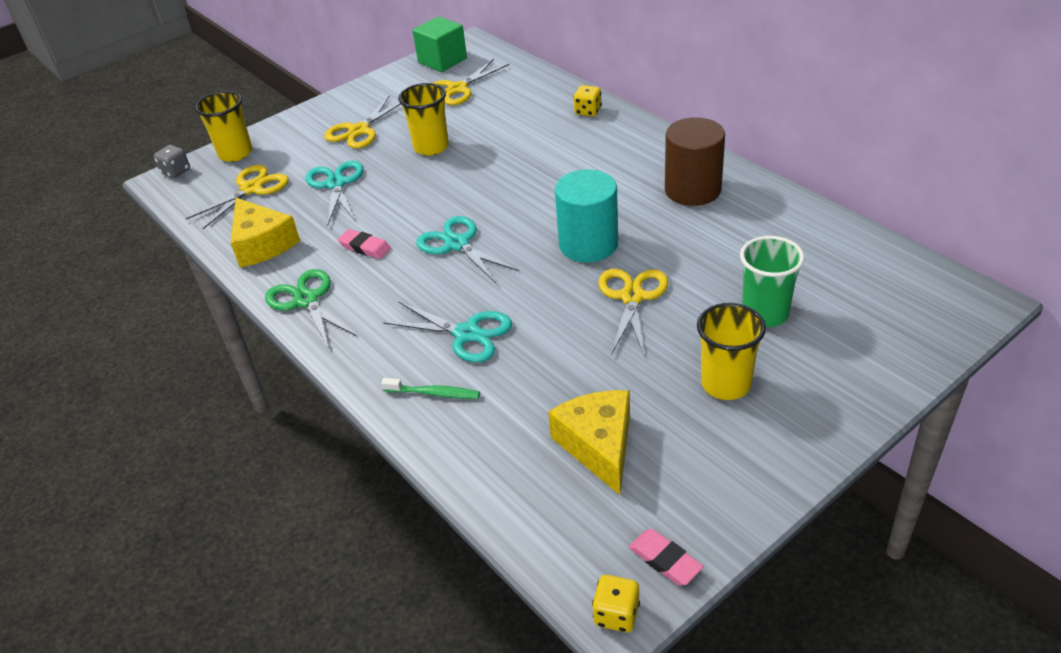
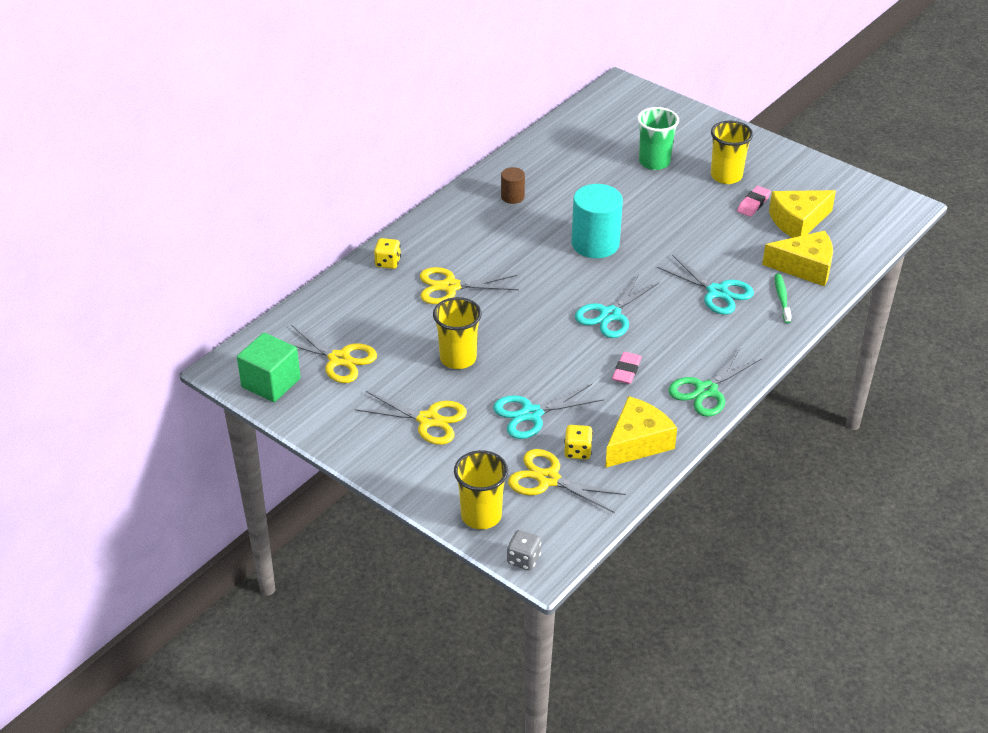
camera: 105 degrees left, 0 degrees up
turquoise scissors [383,302,512,362] -> turquoise scissors turned 120 degrees clockwise [657,255,754,315]
yellow dice [592,575,640,632] -> yellow dice moved to [564,425,593,459]
yellow scissors [598,269,668,357] -> yellow scissors moved to [420,267,519,304]
pink eraser [629,529,704,586] -> pink eraser moved to [737,186,771,217]
brown cylinder [665,117,725,206] -> brown cylinder [501,167,525,204], size x0.51
none -> yellow cheese [762,231,833,287]

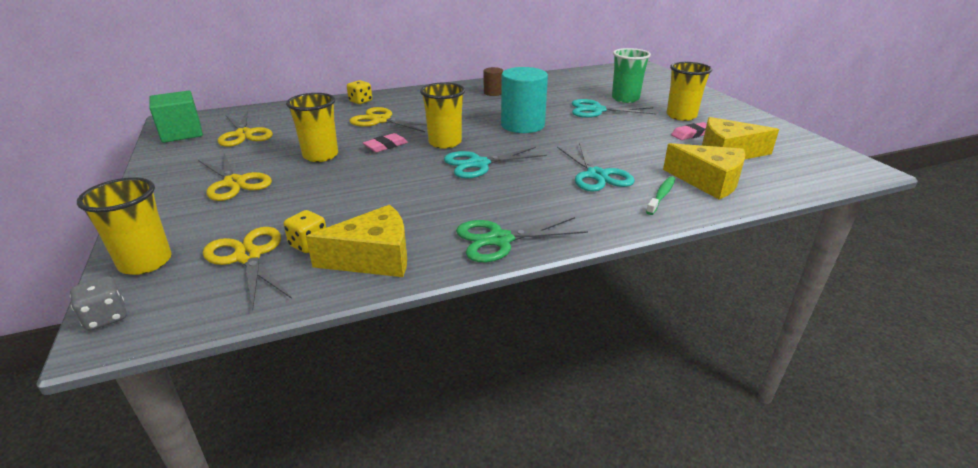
camera: 30 degrees right, 10 degrees down
turquoise scissors [493,384,604,439] -> turquoise scissors moved to [572,99,656,118]
pink eraser [612,352,642,384] -> pink eraser moved to [363,133,408,152]
none -> yellow cup [420,82,465,149]

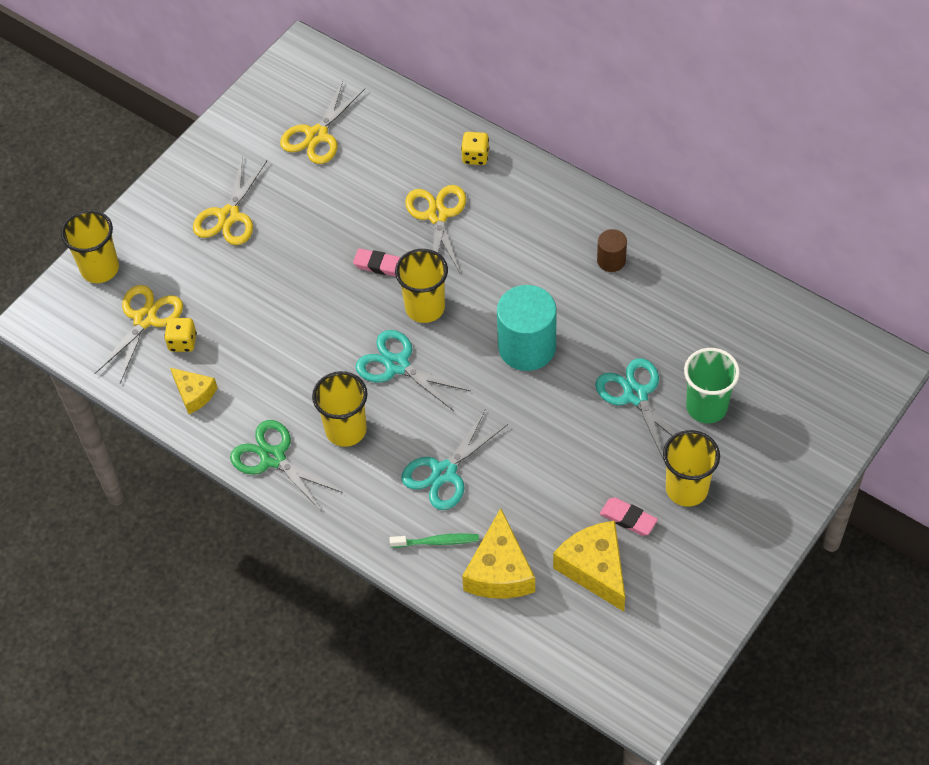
camera: 60 degrees right, 25 degrees up
grey dice [70,276,127,331] -> none
green cube [149,91,203,143] -> none
yellow cup [286,93,338,162] -> yellow cup moved to [312,371,367,447]
yellow cheese [306,205,407,277] -> yellow cheese [170,368,217,414], size x0.60

